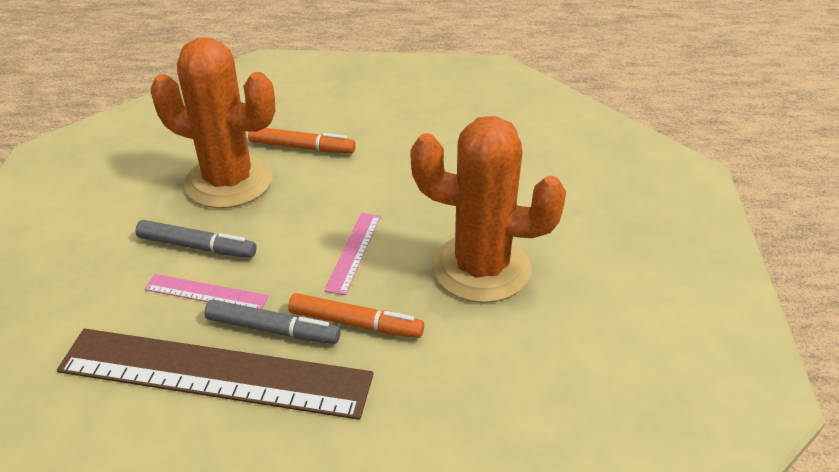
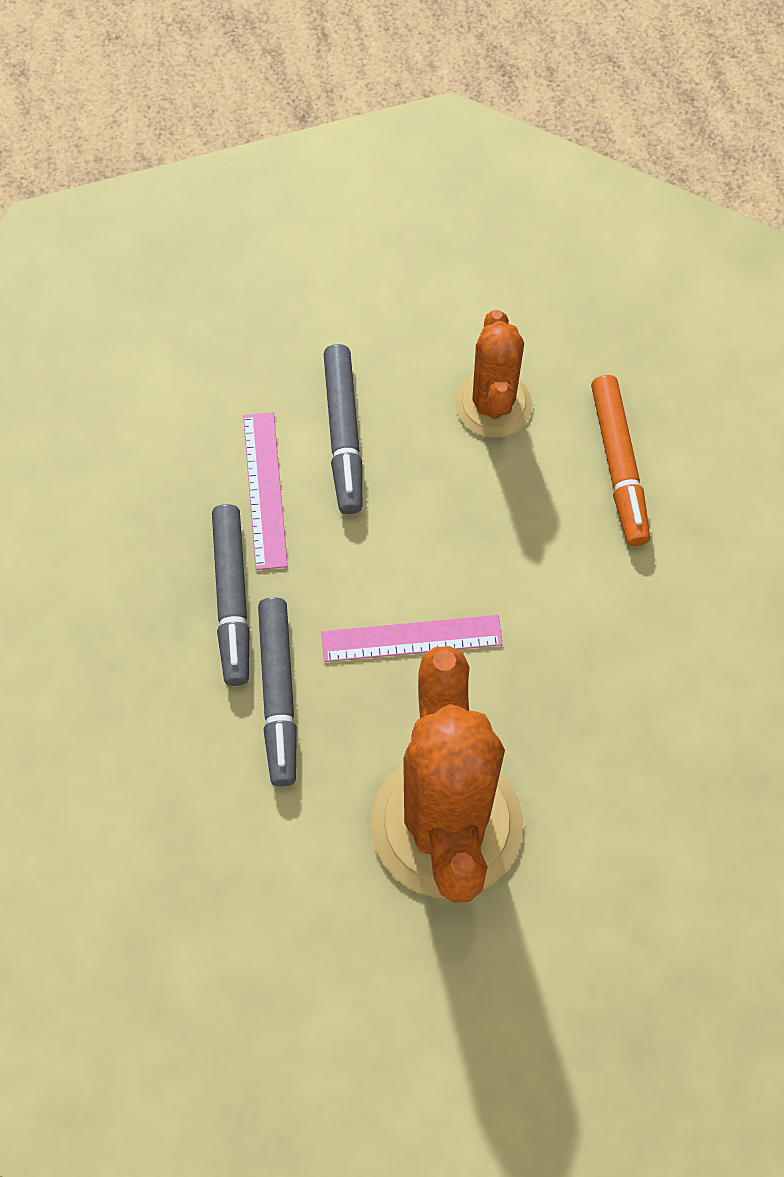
camera: 70 degrees right, 25 degrees up
brown ruler [57,329,374,420] -> none
orange cactus [150,37,275,208] -> orange cactus [455,310,532,438], size x0.56
orange marker [288,293,424,338] -> grey marker [258,597,297,786]

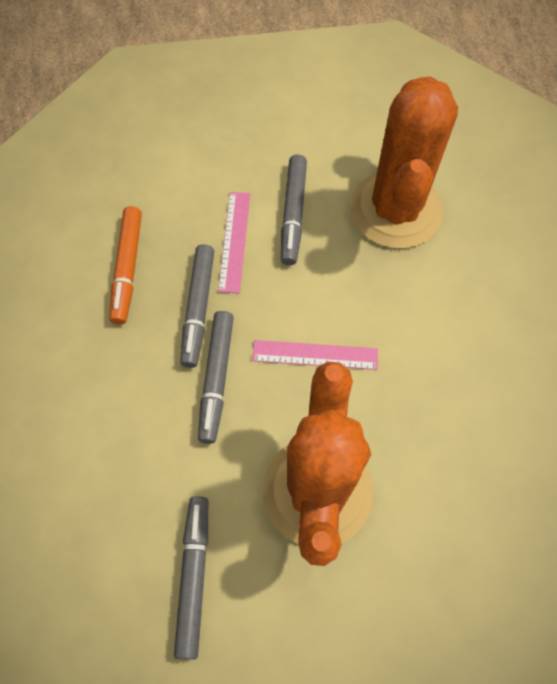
camera: 10 degrees right, 0 degrees up
orange cactus [455,310,532,438] -> orange cactus [350,76,458,249], size x1.79
orange marker [591,375,650,546] -> orange marker moved to [109,206,142,324]
none -> grey marker [174,496,208,660]

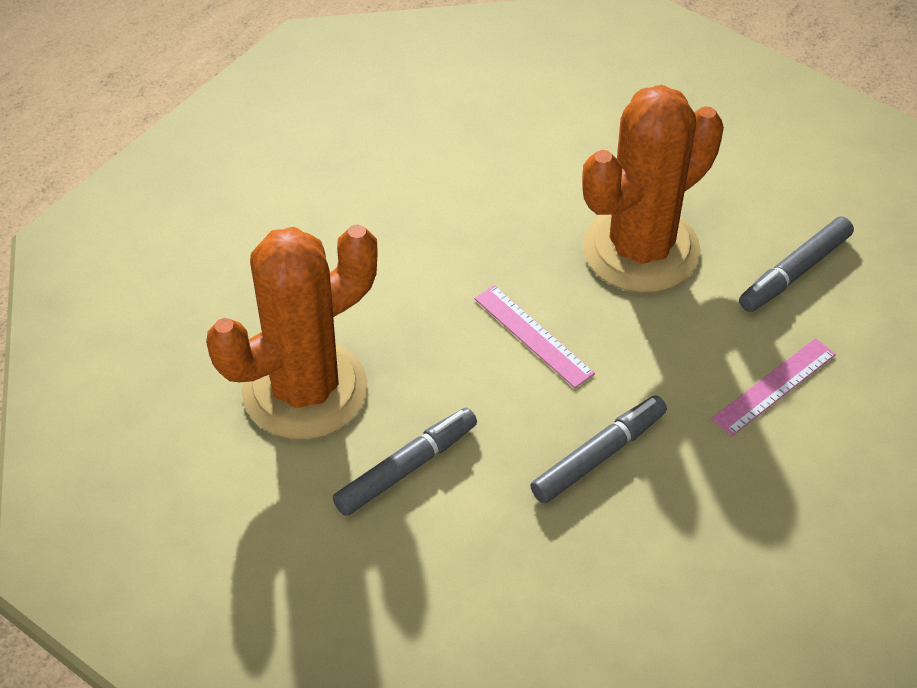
camera: 135 degrees left, 15 degrees down
orange marker [109,206,142,324] -> none
grey marker [198,311,234,444] -> none
pink ruler [218,192,250,294] -> pink ruler moved to [712,338,836,436]

